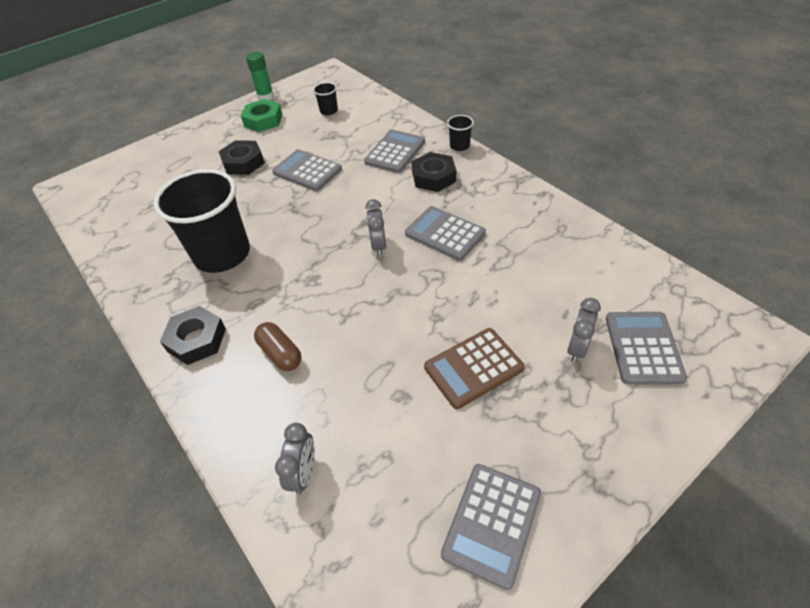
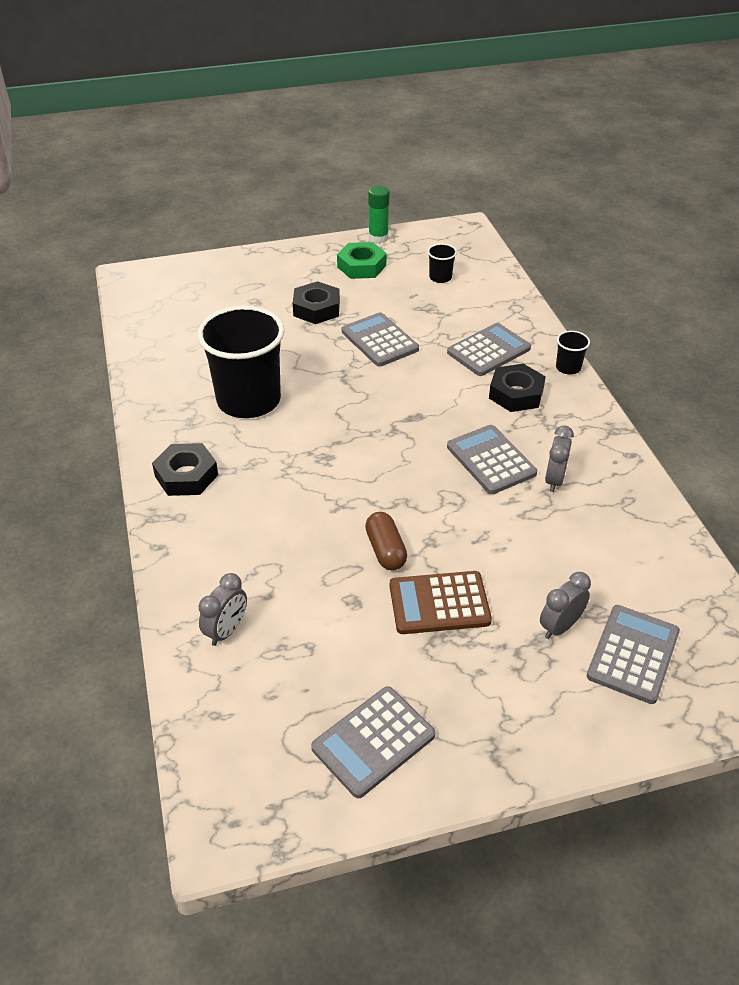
camera: 20 degrees right, 5 degrees down
brown capsule [254,322,301,371] -> brown capsule moved to [365,512,407,570]
grey clock [365,199,386,256] -> grey clock moved to [545,425,574,492]

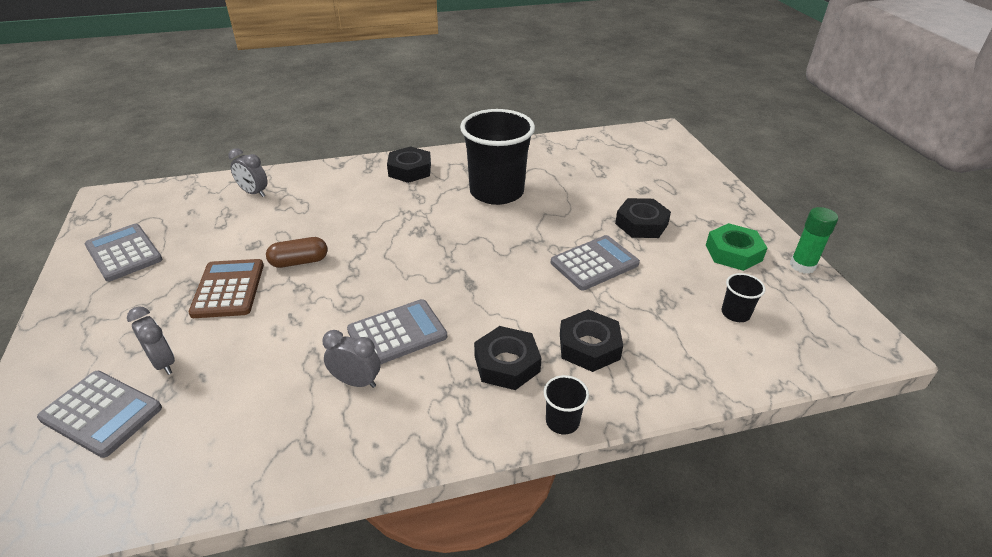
camera: 90 degrees right, 5 degrees down
grey calculator [447,323,531,376] -> black nut [560,310,623,372]

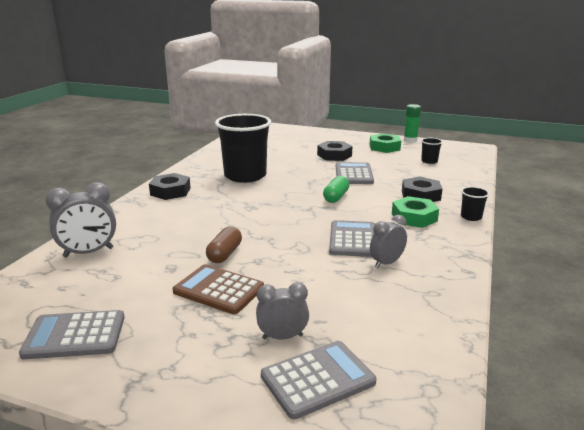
camera: 55 degrees left, 15 degrees down
grey clock [229,148,267,197] -> grey clock [45,182,116,257], size x1.51
black nut [474,326,541,390] -> green nut [392,196,439,228]
none -> green capsule [323,176,350,203]

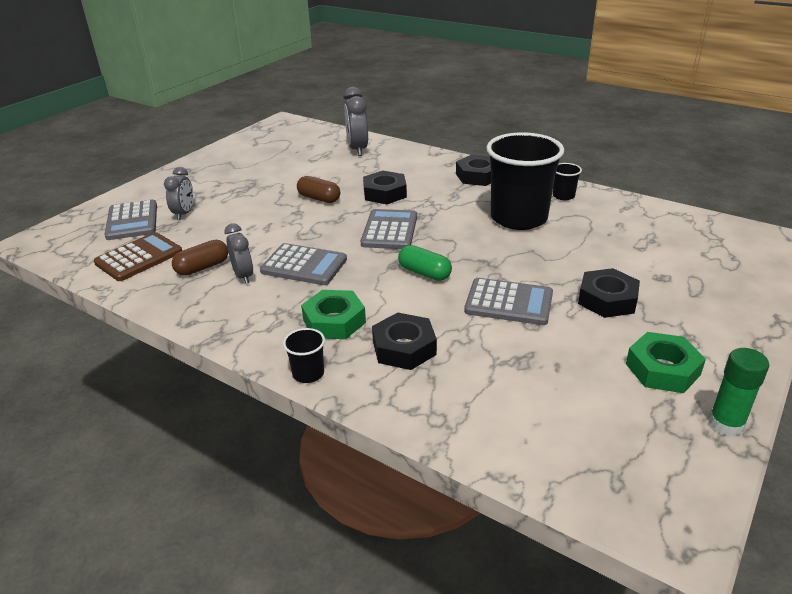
camera: 105 degrees right, 10 degrees up
grey calculator [19,310,125,359] -> grey calculator moved to [361,209,417,249]
brown calculator [173,264,264,314] -> brown calculator moved to [94,232,182,281]
black cup [421,138,443,164] -> black cup moved to [553,163,582,200]
none -> brown capsule [172,240,228,276]
none -> black nut [363,171,407,204]

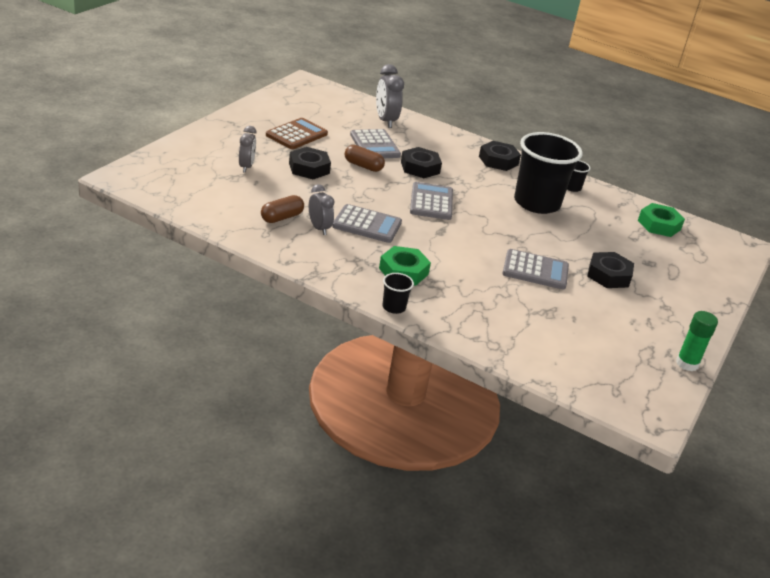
camera: 10 degrees left, 0 degrees up
brown calculator [94,232,182,281] -> brown calculator moved to [266,118,328,149]
grey calculator [104,199,157,240] -> grey calculator moved to [350,129,401,158]
black nut [372,313,437,370] -> black nut moved to [289,147,331,179]
green capsule [398,245,452,281] -> none
green nut [626,332,706,393] -> green nut moved to [638,203,685,237]

